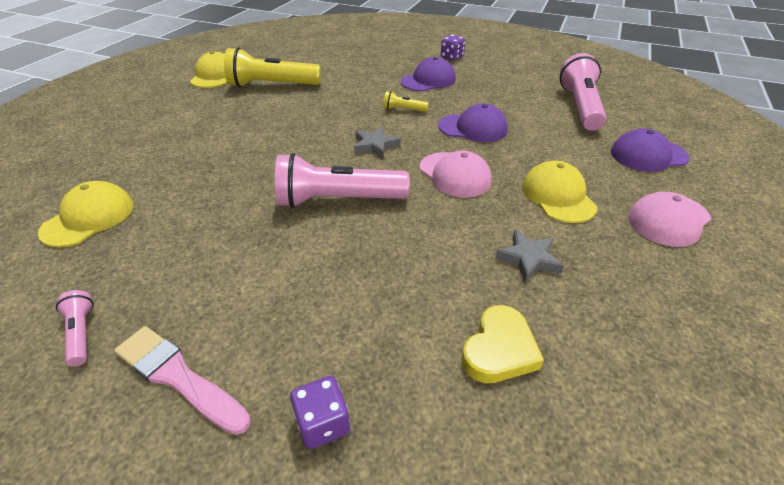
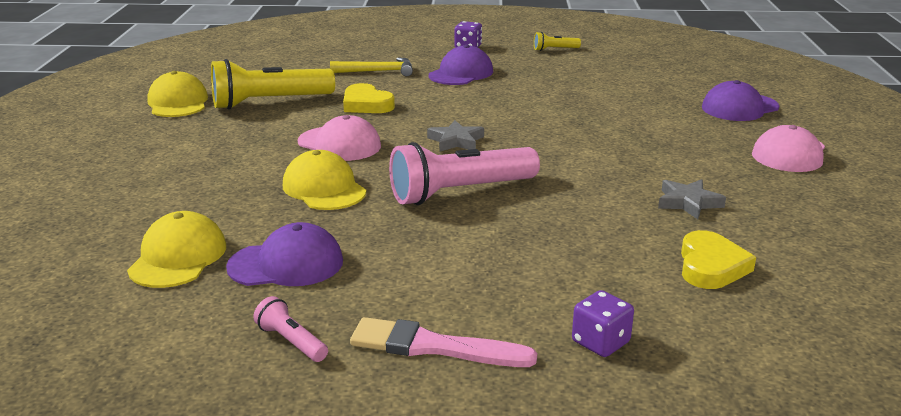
camera: 20 degrees left, 15 degrees down
yellow flashlight [383,91,429,112] -> yellow flashlight moved to [534,32,581,51]
pink cap [420,150,492,198] -> pink cap moved to [298,115,381,161]
purple cap [438,103,508,142] -> purple cap moved to [226,222,343,286]
yellow cap [522,161,597,223] -> yellow cap moved to [283,150,366,210]
pink flashlight [560,53,607,131] -> none
none -> yellow hammer [330,57,413,76]
none -> yellow heart [343,83,395,113]

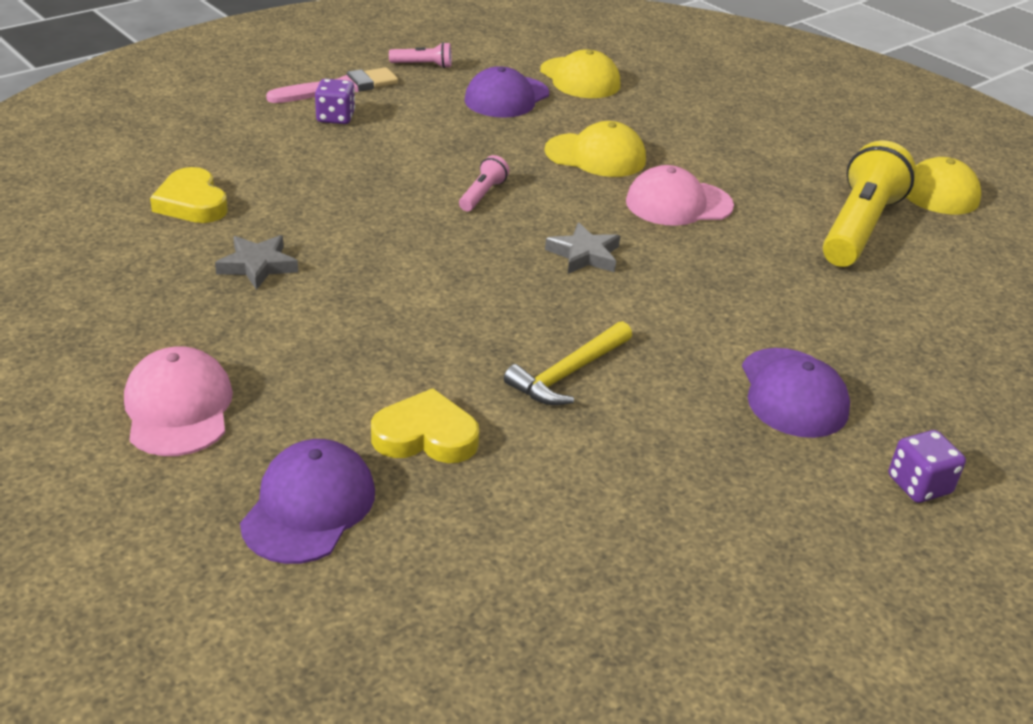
camera: 135 degrees right, 10 degrees up
yellow hammer [330,57,413,76] -> yellow hammer moved to [504,321,632,405]
yellow heart [343,83,395,113] -> yellow heart moved to [371,388,479,463]
pink flashlight [389,142,540,205] -> pink flashlight [459,155,509,211], size x0.45
yellow flashlight [534,32,581,51] -> none
purple dice [572,290,634,357] -> purple dice moved to [315,79,355,124]

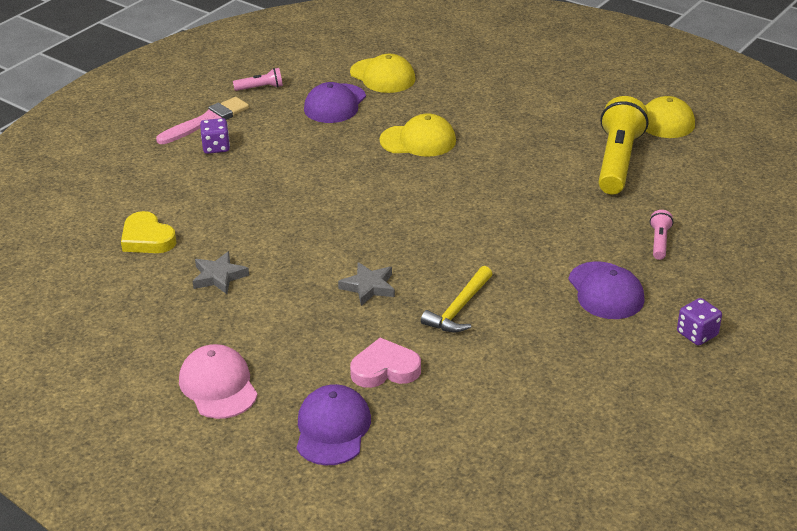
camera: 10 degrees left, 0 degrees up
yellow heart [371,388,479,463] -> pink heart [350,338,421,388]
pink flashlight [459,155,509,211] -> pink flashlight moved to [650,210,673,260]
grey star [545,222,620,274] -> grey star moved to [338,262,395,306]
pink cap [626,165,734,226] -> none

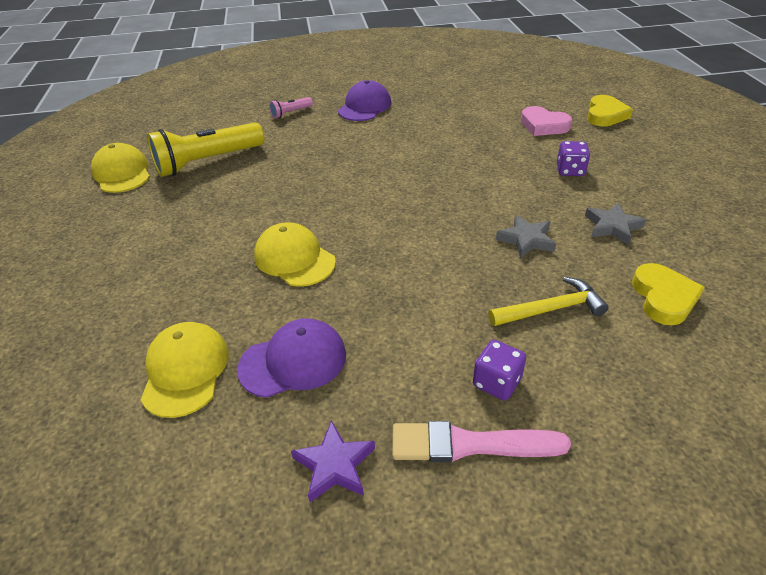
camera: 135 degrees left, 5 degrees up
pink cap [179,344,258,419] -> none
pink flashlight [233,68,283,91] -> purple star [291,420,375,502]
purple cap [296,384,371,465] -> yellow heart [587,95,633,126]
grey star [338,262,395,306] -> grey star moved to [496,215,556,259]
yellow hammer [421,266,492,332] -> yellow hammer moved to [488,277,609,326]
purple dice [677,298,722,345] -> purple dice moved to [557,141,590,176]

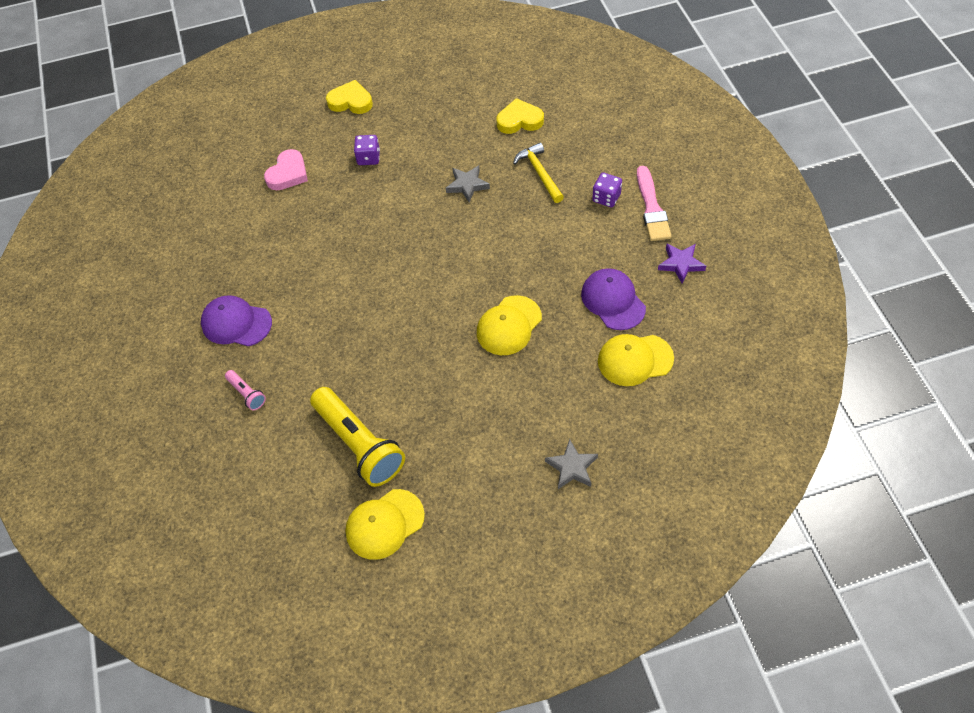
camera: 95 degrees left, 15 degrees up
grey star [585,203,646,245] -> grey star moved to [545,439,598,489]
yellow heart [587,95,633,126] -> yellow heart moved to [326,80,373,114]

